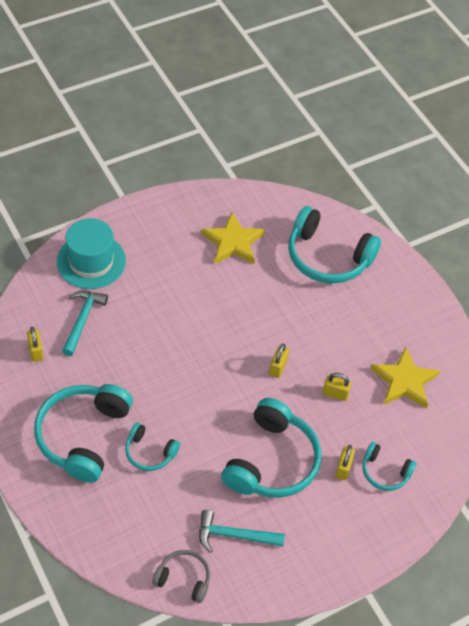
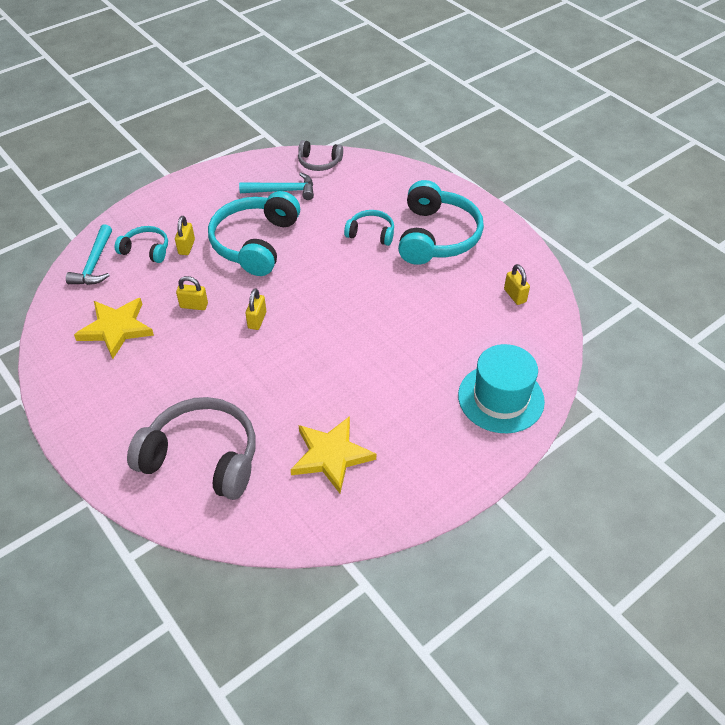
camera: 175 degrees right, 5 degrees down
turquoise hammer [62,291,108,356] -> turquoise hammer moved to [66,224,112,285]
turquoise headphones [288,206,381,283] -> grey headphones [127,397,256,500]

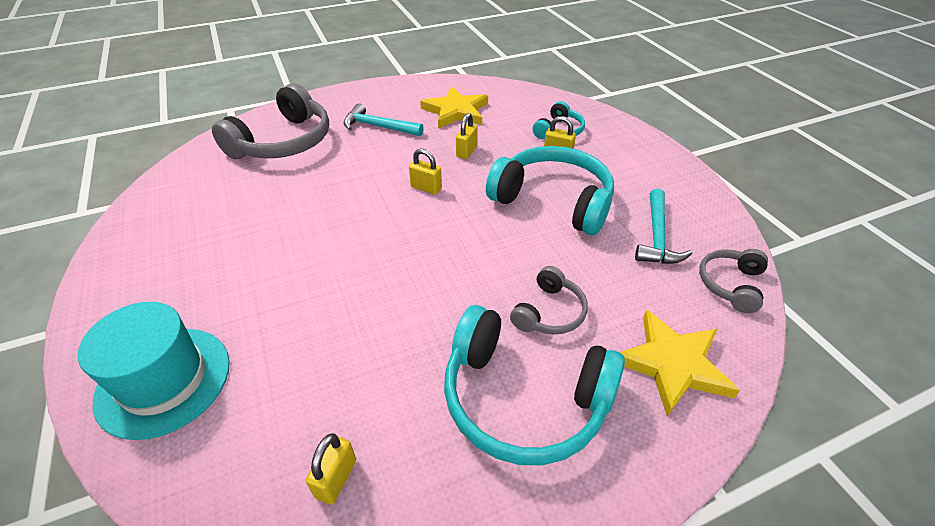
camera: 105 degrees right, 5 degrees down
turquoise hammer [66,224,112,285] -> turquoise hammer moved to [344,103,424,136]
yellow star [290,416,376,493] -> yellow star moved to [620,310,740,416]
turquoise headphones [344,210,394,246] -> grey headphones [510,266,588,334]
yellow padlock [504,264,530,305] -> yellow padlock turned 60 degrees counterclockwise [306,433,356,505]

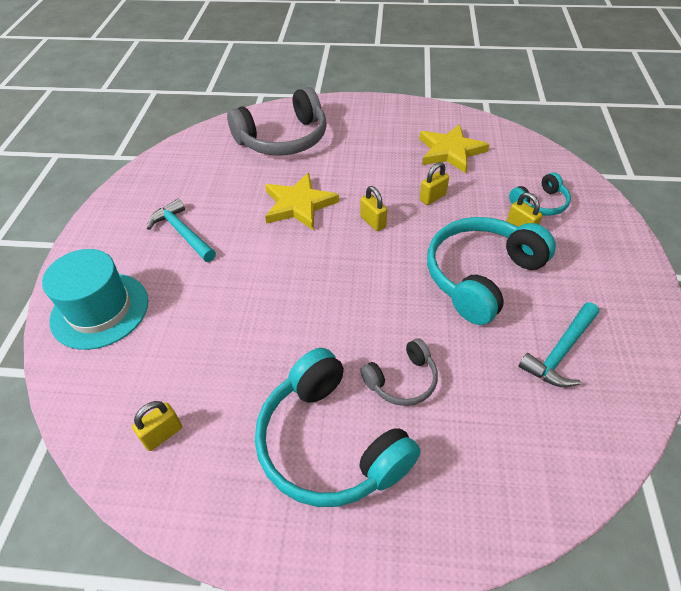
camera: 30 degrees right, 5 degrees up
turquoise hammer [344,103,424,136] -> turquoise hammer moved to [147,199,216,262]
turquoise headphones [486,146,614,235] -> turquoise headphones turned 105 degrees counterclockwise [427,217,556,325]
yellow star [620,310,740,416] -> yellow star moved to [265,173,339,231]
grey headphones [699,249,768,313] -> none

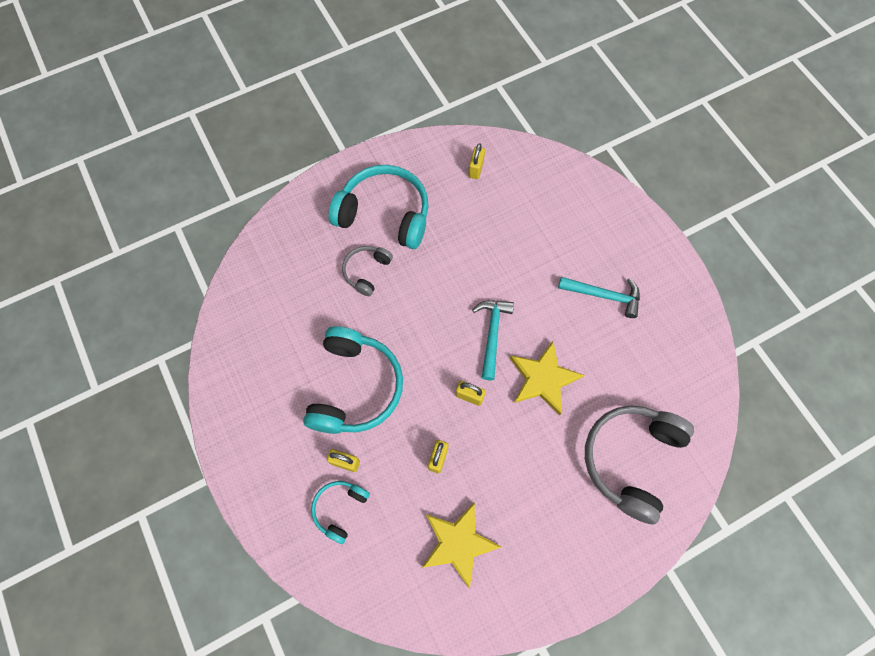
camera: 145 degrees right, 20 degrees up
turquoise hat [42,249,148,350] -> none
turquoise hammer [518,302,599,387] -> turquoise hammer moved to [472,300,514,380]

